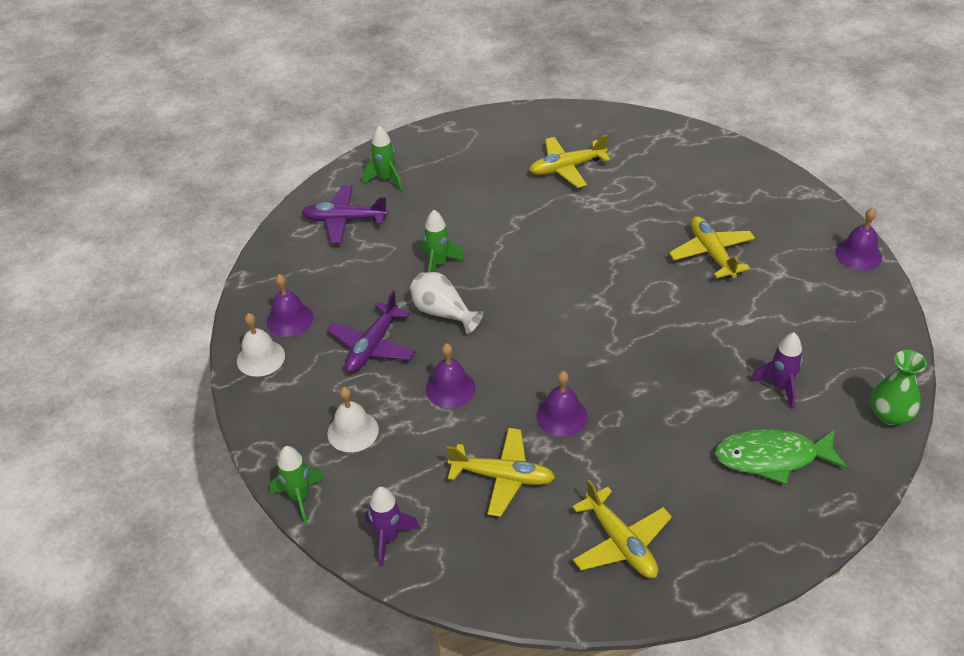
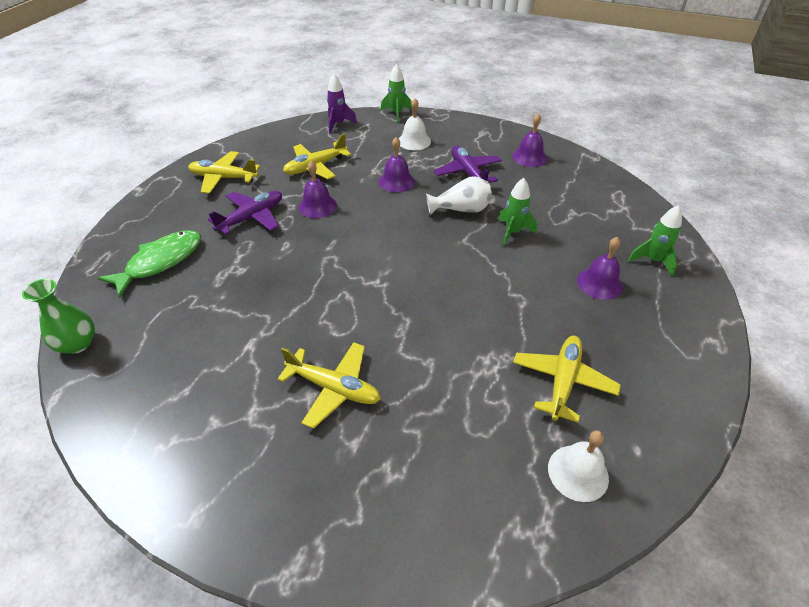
camera: 130 degrees right, 0 degrees up
white bell [237,313,285,377] -> white bell moved to [548,430,609,502]
purple plane [301,185,388,243] -> purple plane moved to [208,191,282,235]
purple rocket [750,332,803,409] -> none
purple bell [835,208,882,271] -> purple bell moved to [577,237,623,300]

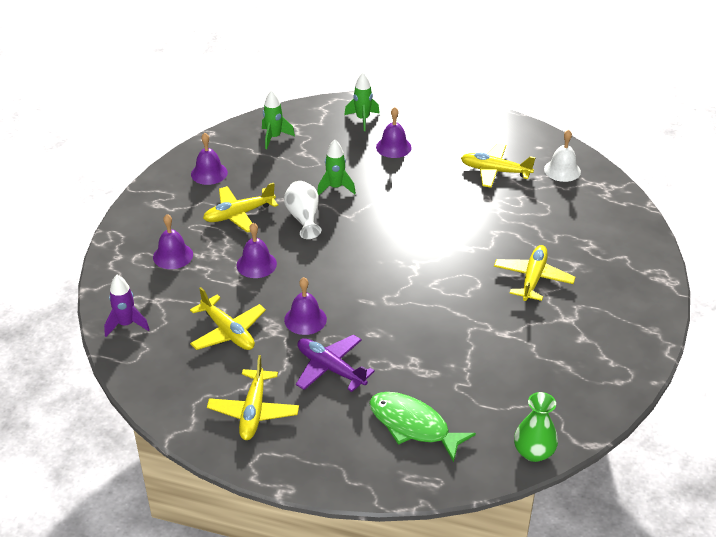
camera: 95 degrees left, 5 degrees down
green rocket [381,64,412,123] -> green rocket moved to [262,90,295,149]
white bell [399,98,431,151] -> purple bell [153,214,193,269]
purple plane [434,145,502,183] -> yellow plane [203,183,278,233]

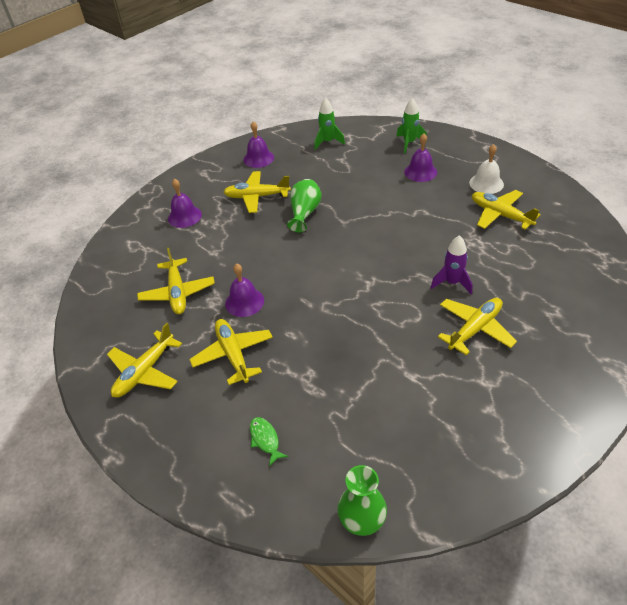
camera: 30 degrees right, 5 degrees up
purple rocket [104,275,150,337] -> purple rocket moved to [430,235,472,294]
purple bell [237,223,277,278] -> none
white vase [284,181,321,239] -> green vase [287,179,322,233]
purple plane [296,335,375,392] -> yellow plane [189,319,273,385]
green rocket [317,140,356,196] -> none
green fish [369,392,476,462] -> green fish [250,417,289,467], size x0.49
white bell [544,130,581,182] -> white bell moved to [469,144,504,194]

